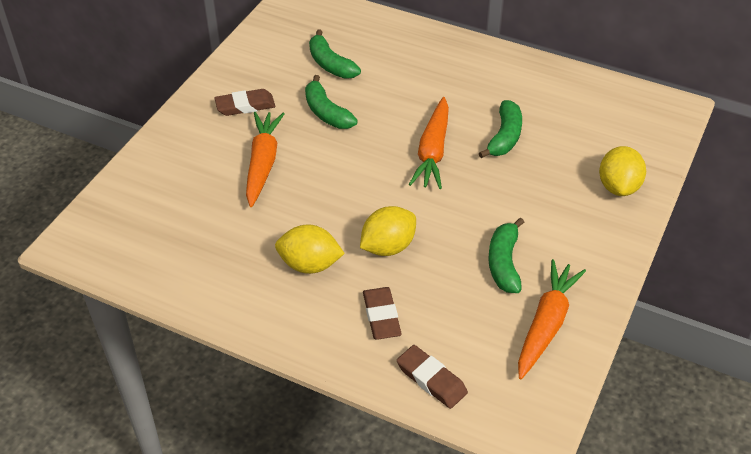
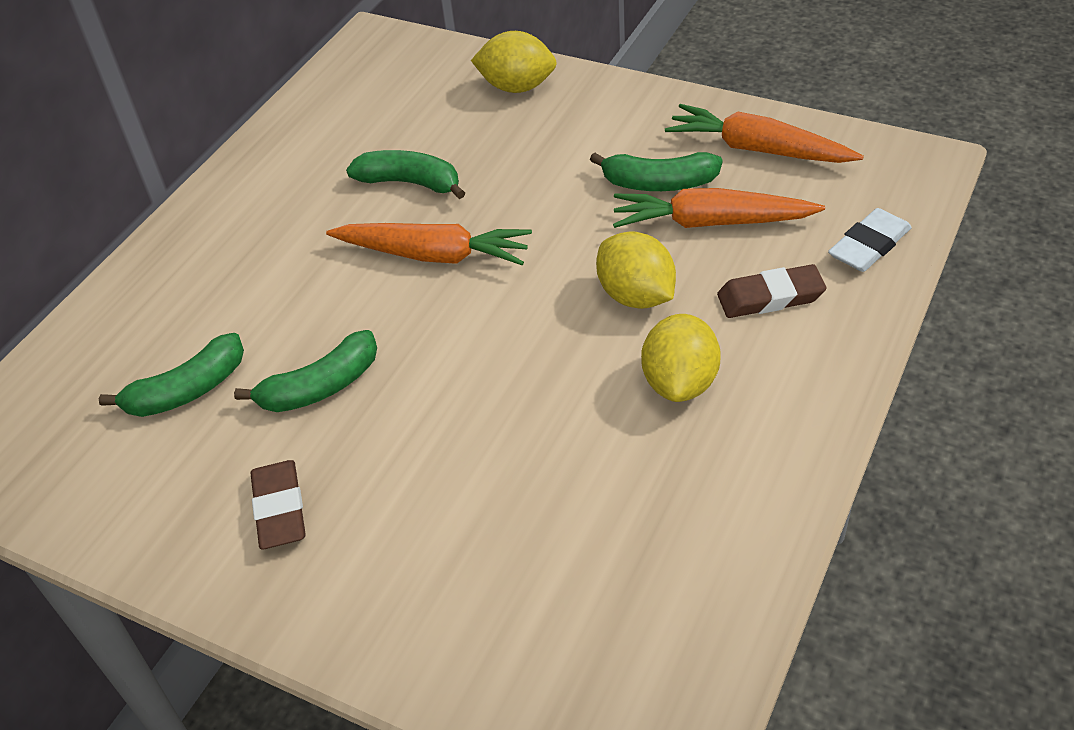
camera: 85 degrees left, 0 degrees up
orange carrot [246,112,285,207] -> orange carrot moved to [613,188,825,228]
brown eraser [397,345,468,409] -> white eraser [828,208,912,272]

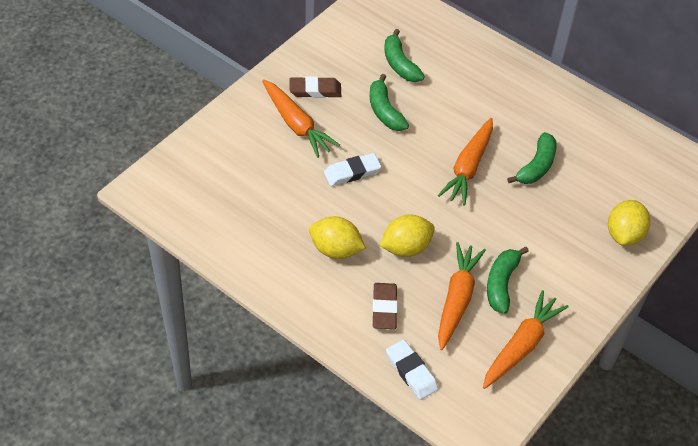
camera: 95 degrees right, 5 degrees up
none -> orange carrot [262,80,340,158]
none -> white eraser [324,153,381,186]

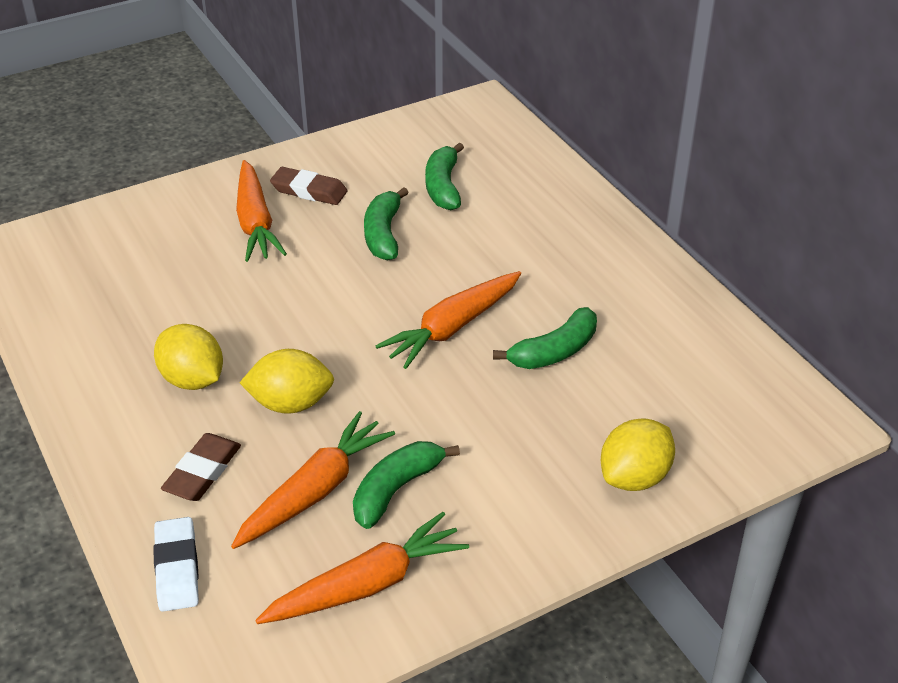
camera: 25 degrees right, 10 degrees down
white eraser [324,153,381,186] -> none

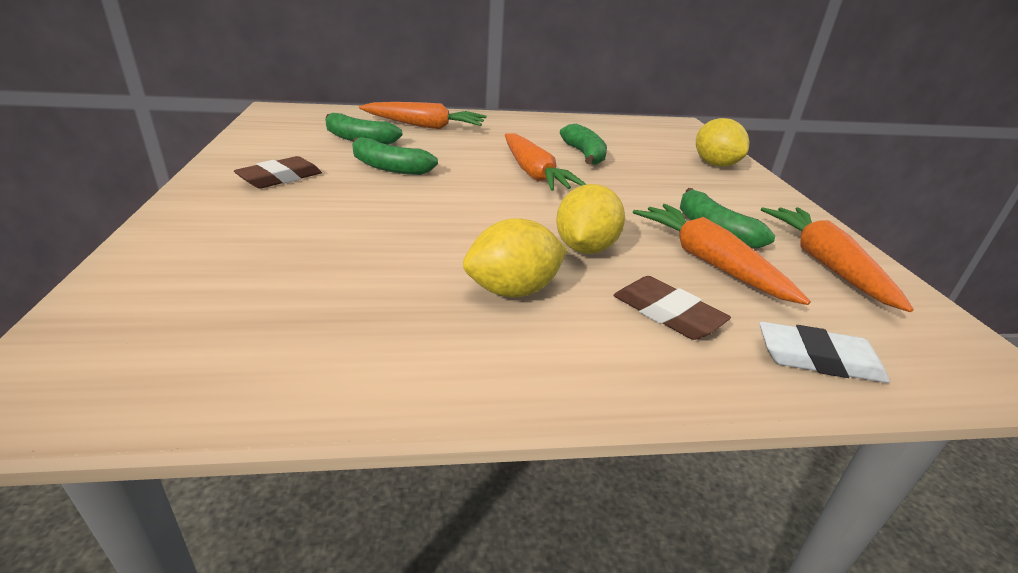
camera: 70 degrees left, 10 degrees down
orange carrot [236,160,287,262] -> orange carrot moved to [359,102,486,129]

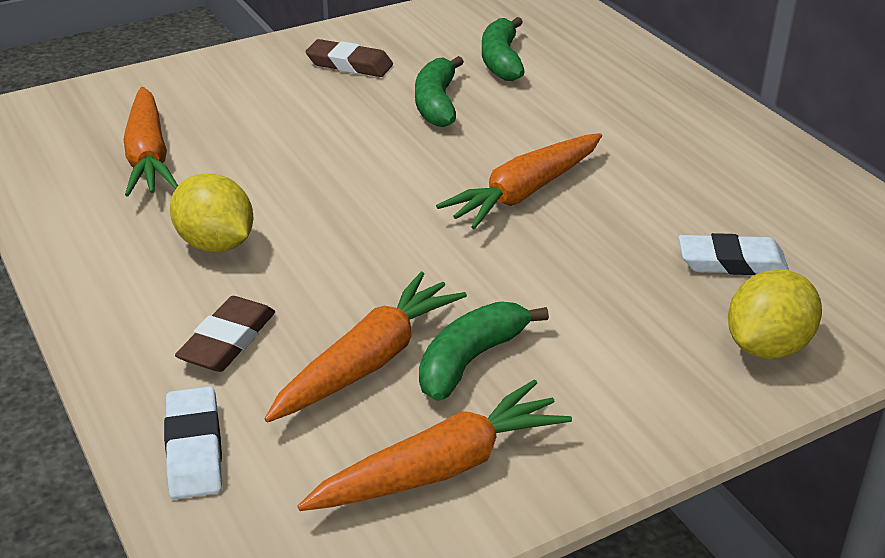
camera: 70 degrees right, 5 degrees up
orange carrot [359,102,486,129] -> orange carrot moved to [124,87,178,197]
yellow lemon [556,184,625,254] -> none
green banana [560,124,607,165] -> none
none -> white eraser [679,233,789,275]

